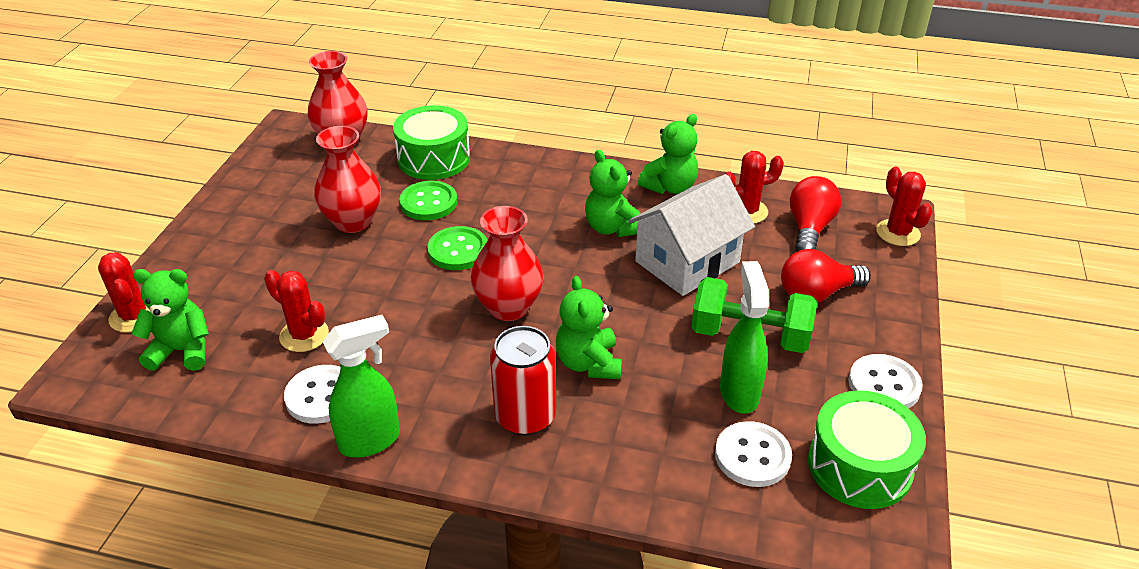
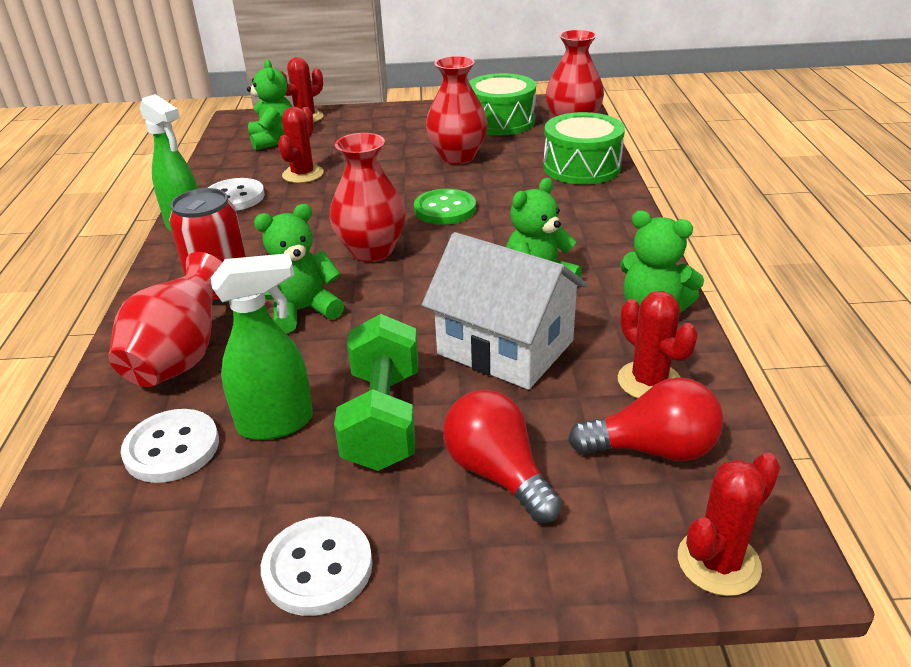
camera: 75 degrees right, 5 degrees down
green button [399,181,457,220] -> none
green drum [808,390,926,509] -> green drum moved to [469,73,536,135]
none -> red vase [108,252,222,387]

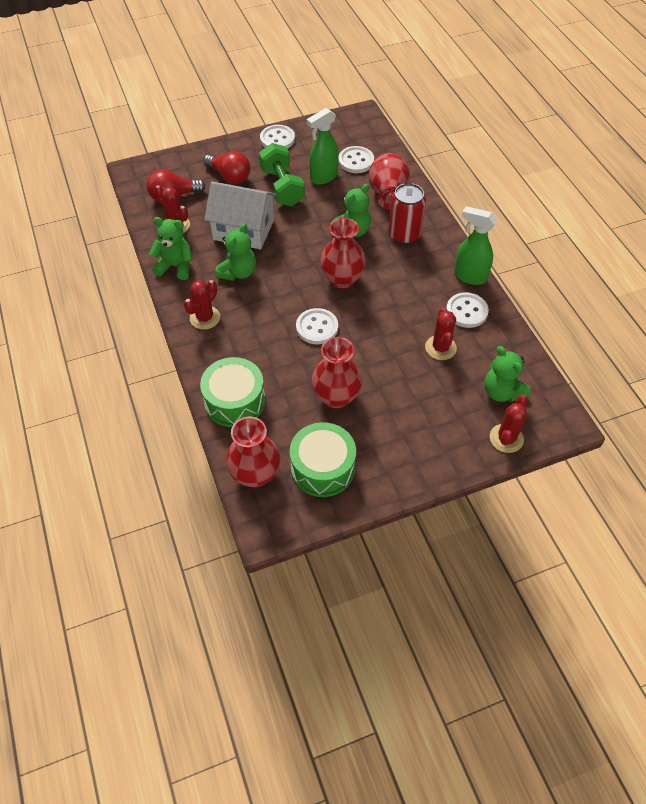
camera: 160 degrees right, 20 degrees up
green button [414,189,476,225] -> white button [296,308,338,344]
red cactus [678,453,780,596] -> red cactus moved to [184,280,220,330]

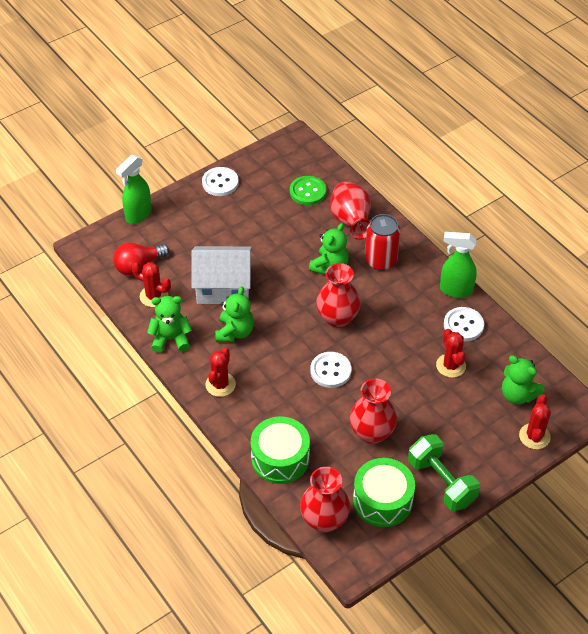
camera: 15 degrees left, 5 degrees down
red light bulb [203,151,250,184] -> none
green dumbbell [259,143,305,206] -> green dumbbell moved to [408,434,480,511]
green spray bottle [307,108,339,185] -> green spray bottle moved to [116,155,152,224]
white button [338,146,374,173] -> green button [290,176,326,205]

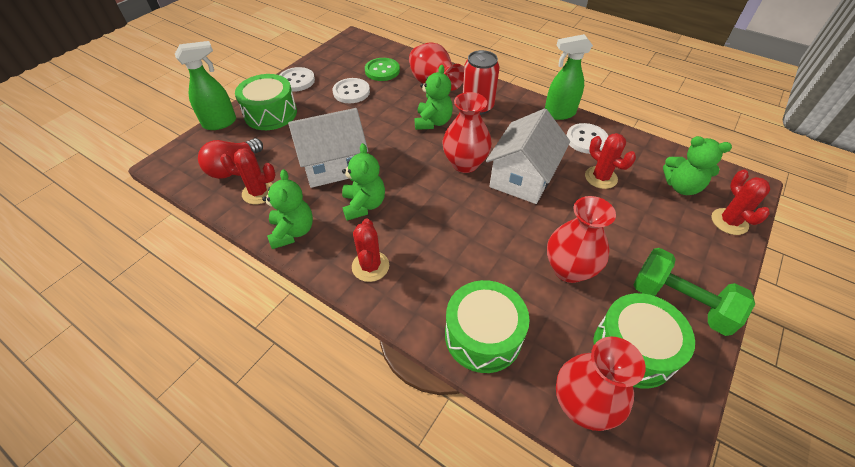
camera: 20 degrees left, 0 degrees up
green spray bottle [116,155,152,224] -> green spray bottle turned 135 degrees counterclockwise [175,41,236,130]
green teddy bear [147,296,192,353] -> green teddy bear turned 105 degrees clockwise [262,169,313,249]
white button [310,352,351,388] -> white button moved to [333,78,370,103]
none -> green drum [235,74,297,130]
none -> white house [486,108,570,204]

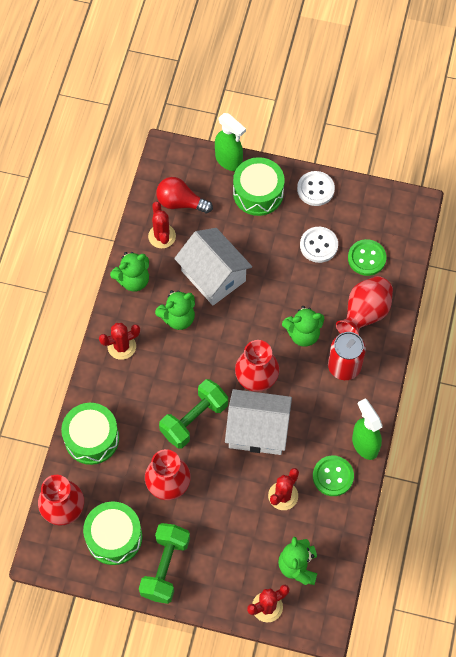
camera: 70 degrees right, 15 degrees up
white button [566,123,608,154] -> green button [313,456,354,496]
none -> green dumbbell [159,379,228,448]

